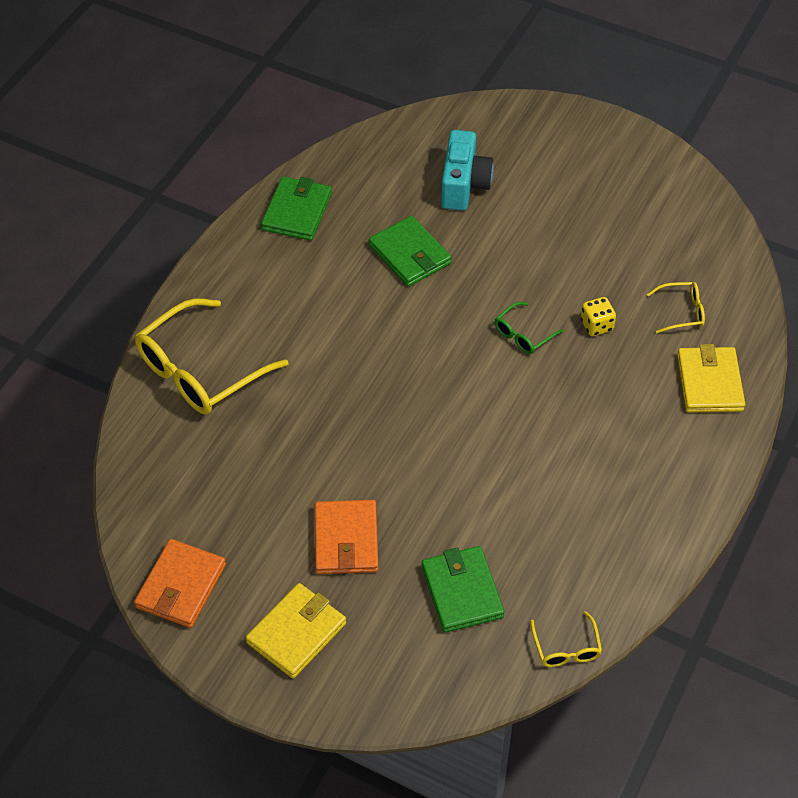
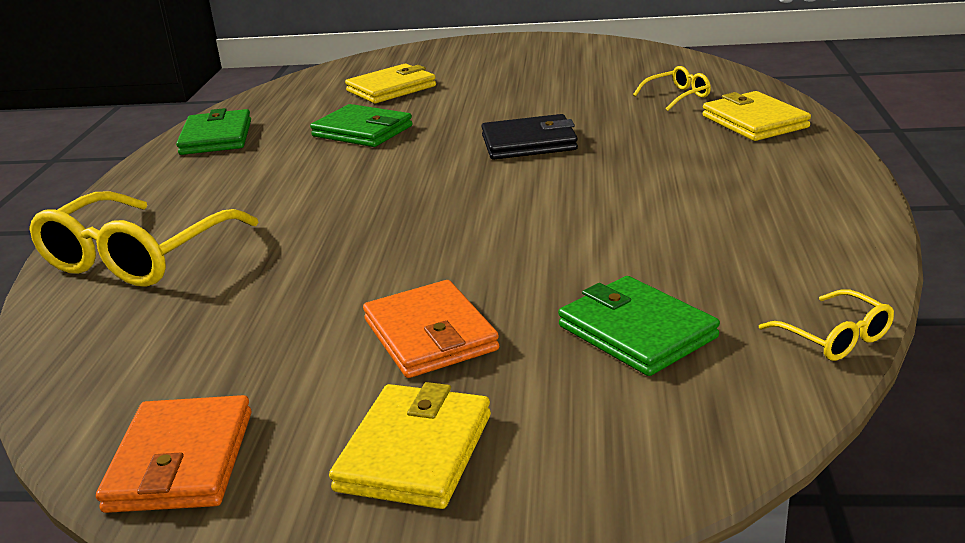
camera: 20 degrees left, 25 degrees down
turquoise camera [441,130,494,211] -> yellow wallet [345,64,436,103]
green glasses [495,302,564,354] -> black wallet [481,114,578,160]
yellow dice [581,297,616,336] -> none

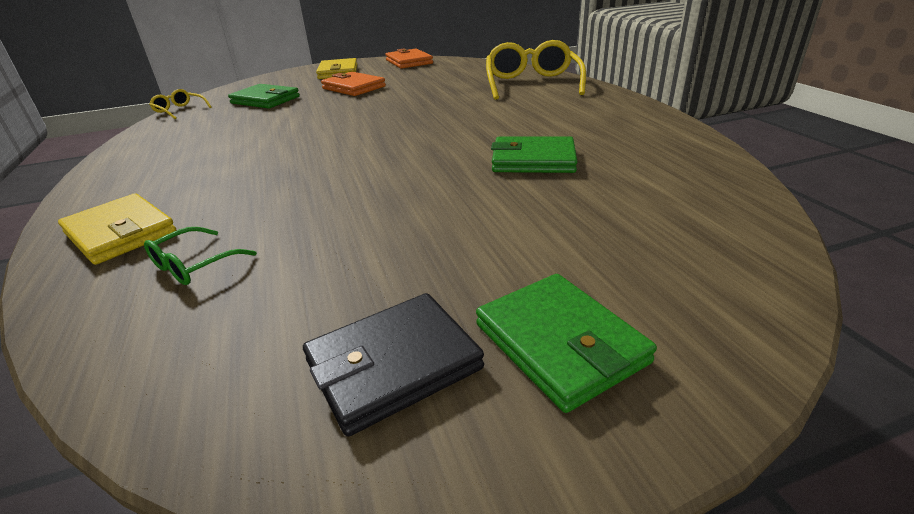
camera: 155 degrees right, 5 degrees up
green wallet [176,108,251,155] -> green wallet moved to [476,274,657,413]
yellow wallet [345,64,436,103] -> none
black wallet [481,114,578,160] -> black wallet moved to [303,293,484,437]
yellow glasses [633,66,711,111] -> green glasses [144,227,257,285]

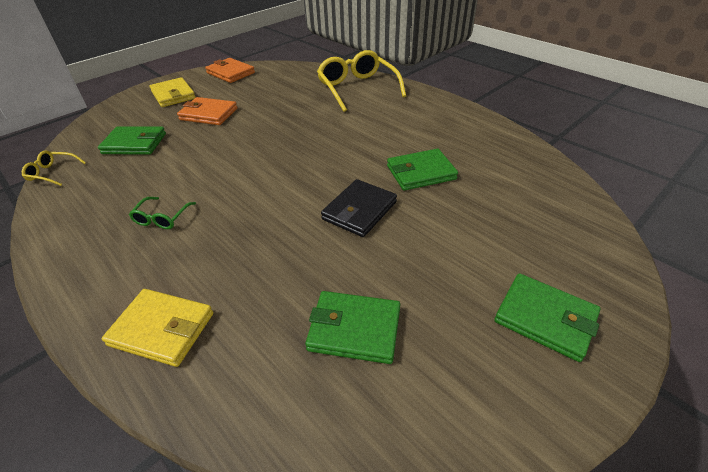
camera: 25 degrees left, 10 degrees up
green glasses [144,227,257,285] -> green glasses moved to [129,197,196,229]
black wallet [303,293,484,437] -> black wallet moved to [321,179,397,237]
none -> green wallet [305,291,400,364]

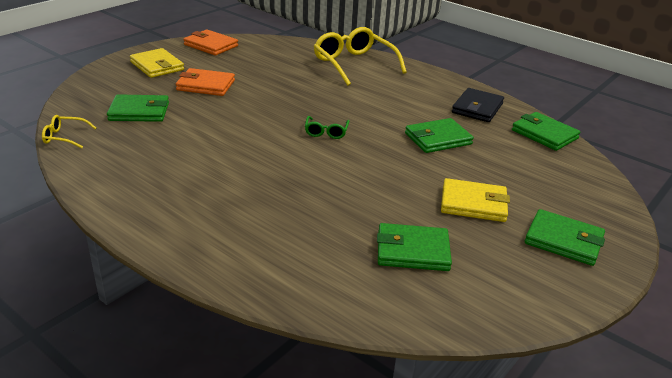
camera: 10 degrees left, 10 degrees down
yellow wallet [102,289,213,367] -> yellow wallet moved to [441,178,510,222]
green glasses [129,197,196,229] -> green glasses moved to [305,116,350,139]
black wallet [321,179,397,237] -> black wallet moved to [452,88,504,122]
none -> green wallet [512,112,581,151]

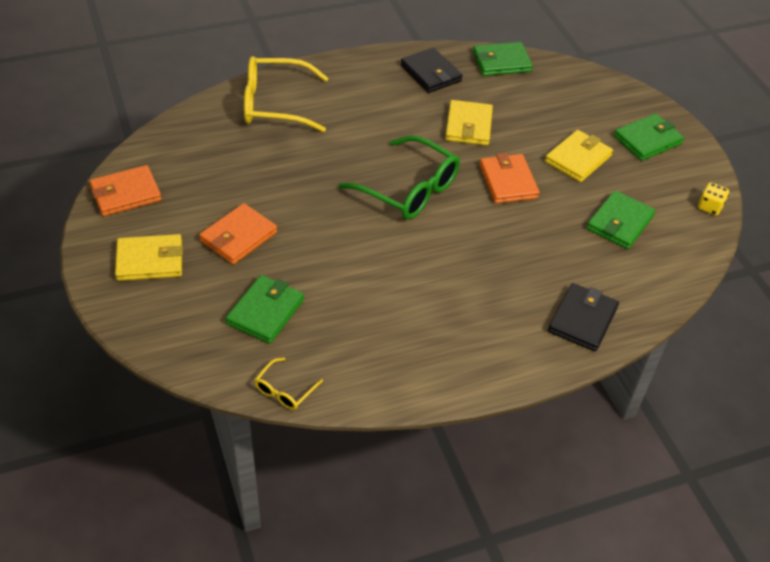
camera: 60 degrees left, 15 degrees up
green glasses [305,116,350,139] -> green glasses [338,135,460,219], size x2.15
green wallet [405,118,474,153] -> yellow wallet [445,100,493,145]
none -> orange wallet [480,153,540,204]
none -> black wallet [548,283,619,351]
none -> yellow dice [698,182,729,216]

